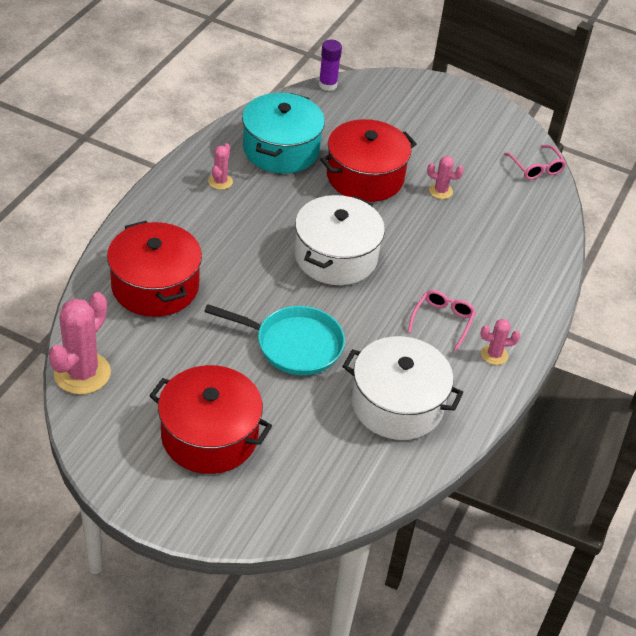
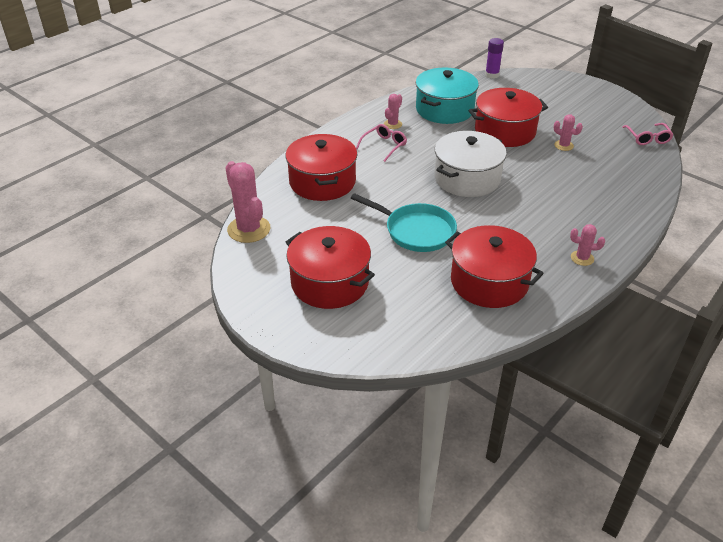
camera: 20 degrees right, 5 degrees down
pink cactus [49,292,111,395] -> pink cactus turned 75 degrees counterclockwise [225,161,270,243]
white pot [342,336,463,440] -> red pot [445,225,544,308]
pink glasses [408,290,476,351] -> pink glasses moved to [356,124,407,162]

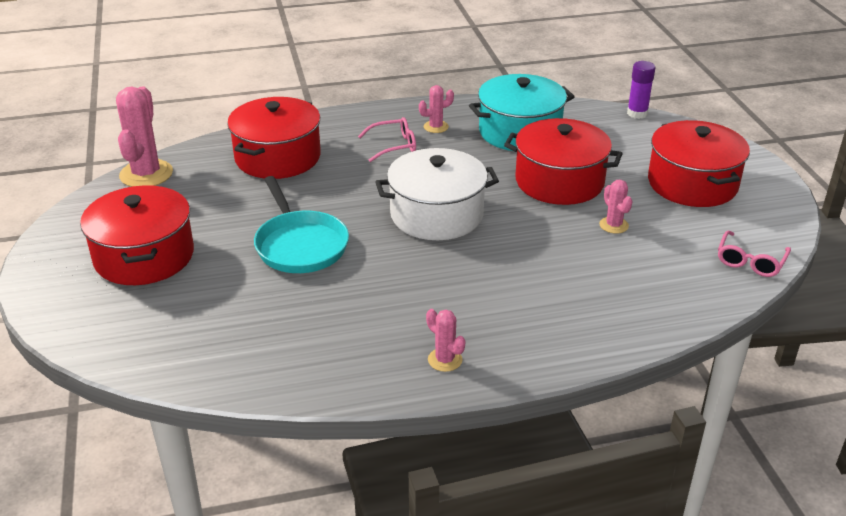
camera: 35 degrees right, 5 degrees down
red pot [445,225,544,308] -> red pot moved to [648,120,750,207]

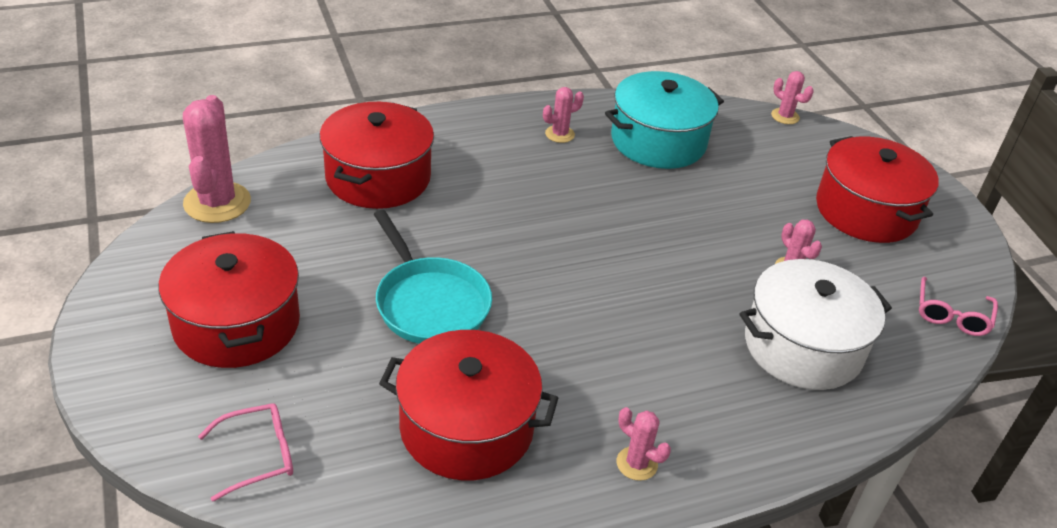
camera: 10 degrees left, 5 degrees up
pink glasses [358,117,416,162] -> pink glasses moved to [198,403,293,502]
white pot [375,148,499,240] -> white pot moved to [740,259,892,390]
red pot [504,118,623,205] -> red pot moved to [379,330,558,480]
purple glue stick [627,61,656,119] -> pink cactus [771,71,814,124]

